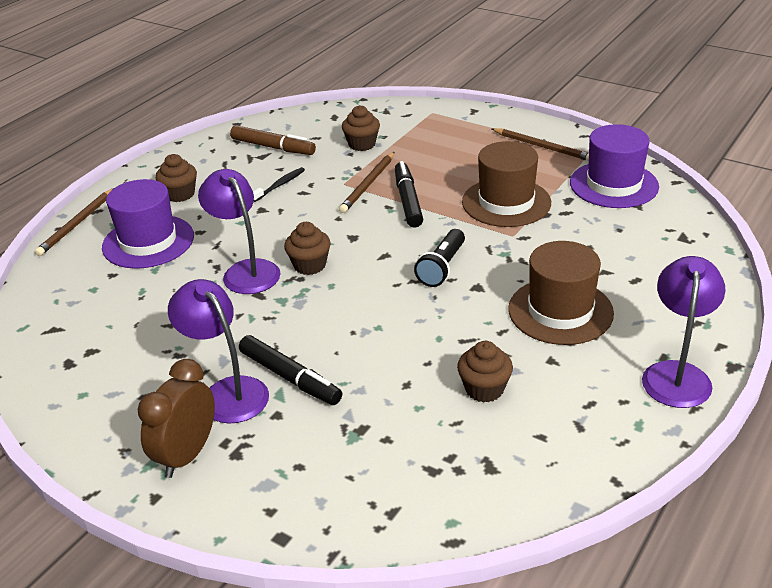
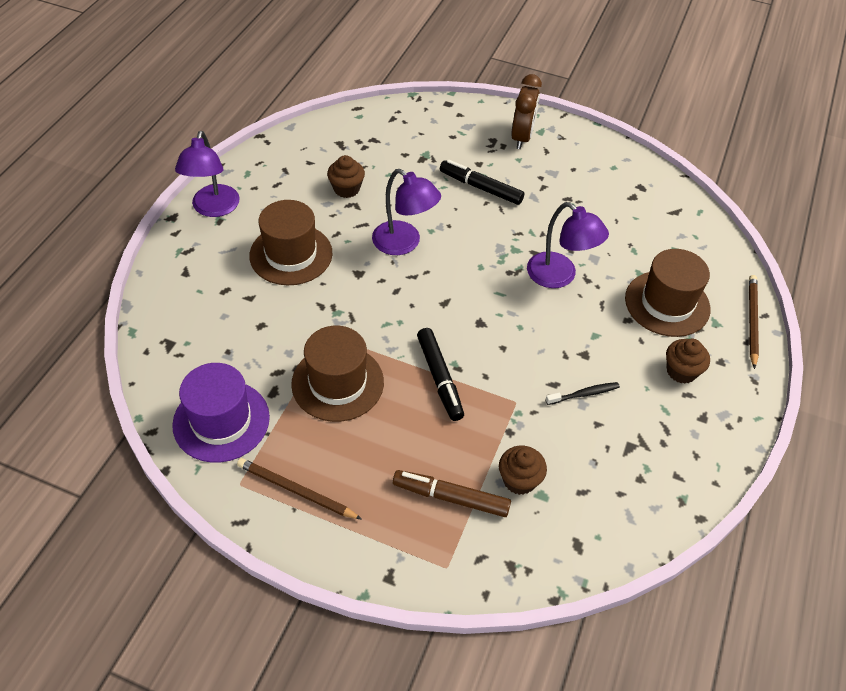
camera: 165 degrees right, 15 degrees up
purple hat [102,179,194,269] -> brown hat [625,249,711,337]
purple lamp [168,279,269,423] -> purple lamp moved to [372,169,441,255]
brown marker [230,125,316,155] -> brown marker moved to [393,470,511,517]
black toothbrush [253,167,305,202] -> black toothbrush turned 135 degrees counterclockwise [545,382,620,405]
brown cupcake [284,222,331,275] -> none
brown pencil [339,152,394,213] -> none
black flashlight [414,229,465,287] -> none

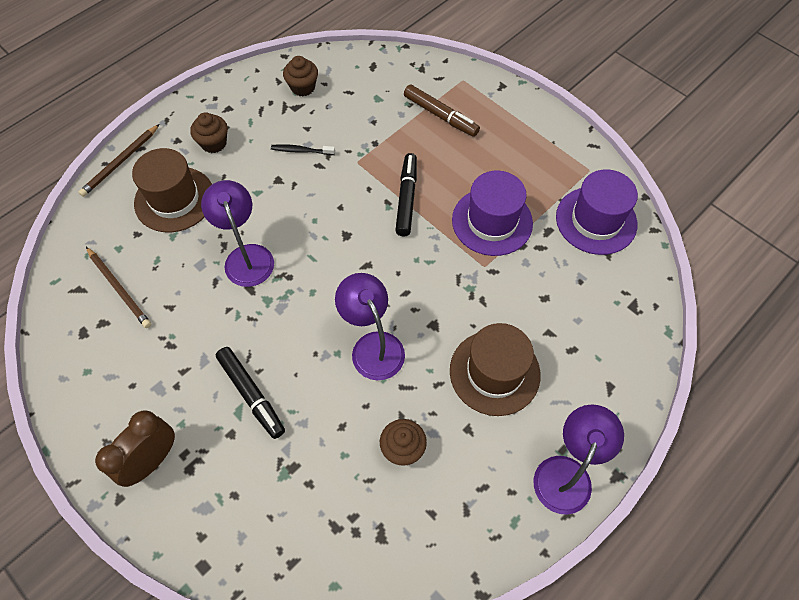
camera: 155 degrees left, 10 degrees up
brown pencil [237,458,361,519] -> brown pencil moved to [86,247,151,328]
brown hat [291,326,384,422] -> purple hat [452,170,533,256]
brown cupcake [499,446,547,495] -> brown cupcake moved to [283,56,318,96]

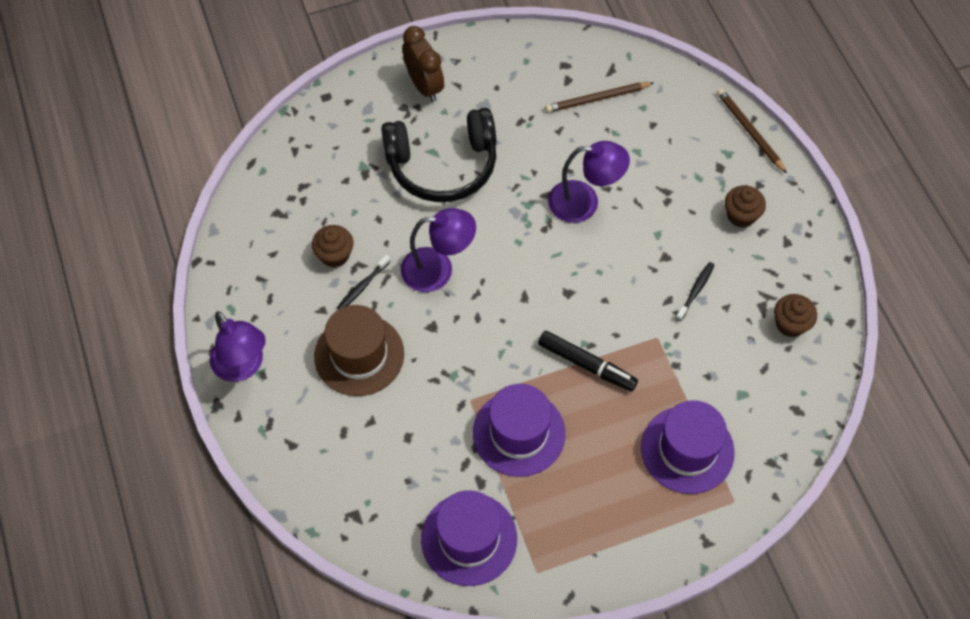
camera: 115 degrees right, 0 degrees up
brown hat [132,148,212,233] -> none
black marker [216,347,285,439] -> black headphones [381,108,496,202]
brown marker [404,84,480,137] -> purple hat [641,400,735,494]
none -> black toothbrush [337,255,391,310]

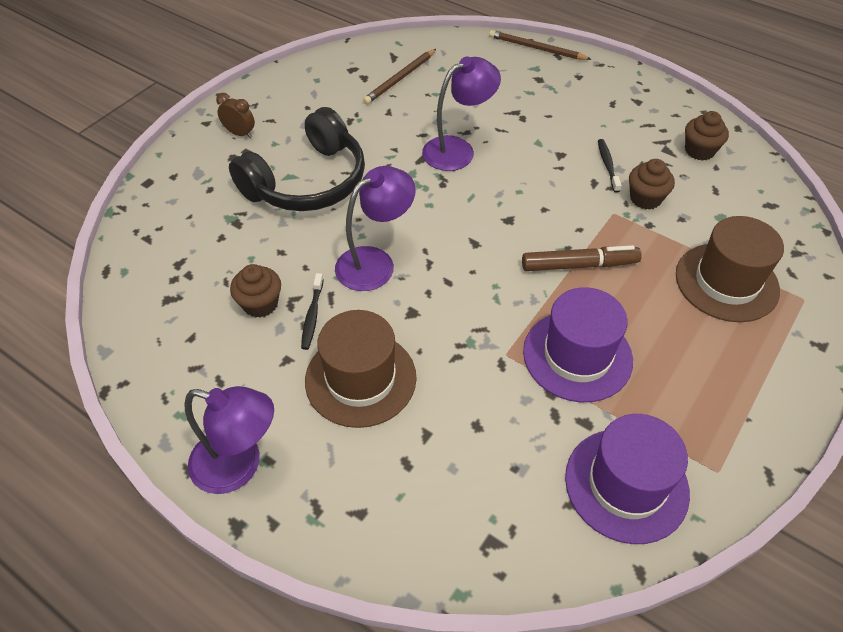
camera: 35 degrees left, 10 degrees down
brown clock [402,26,444,102] -> brown clock [216,93,255,138], size x0.60
black marker [538,331,638,392] -> brown marker [522,245,642,271]
purple hat [641,400,735,494] -> brown hat [676,216,784,322]
brown cupcake [725,185,766,228] -> brown cupcake moved to [629,159,675,210]

